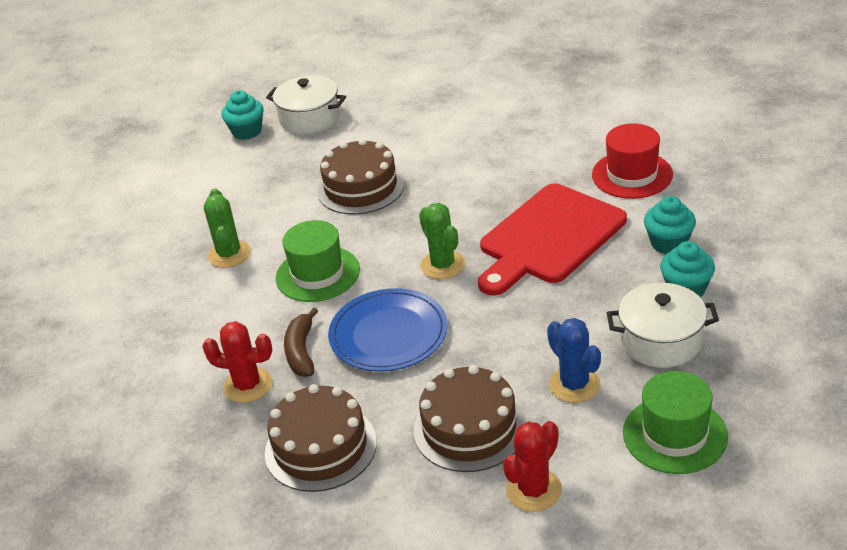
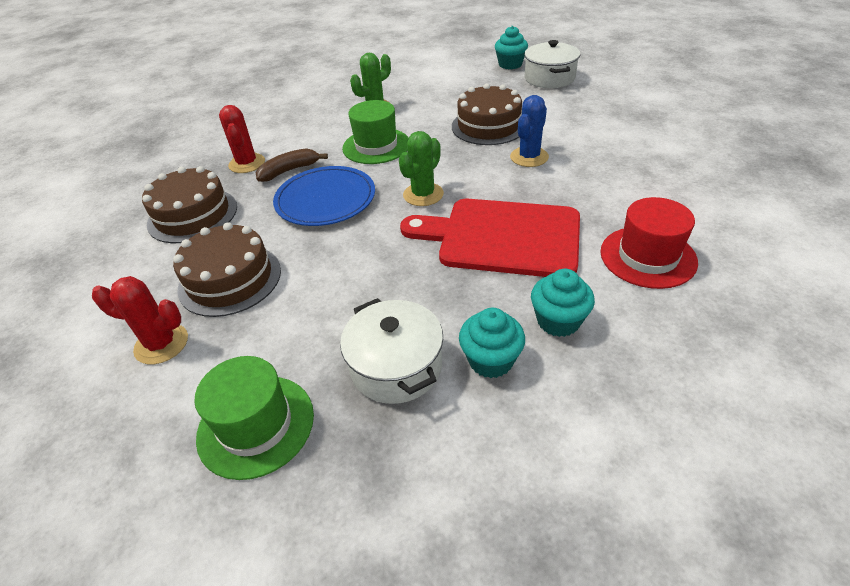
camera: 60 degrees right, 5 degrees up
blue cactus [547,318,601,403] -> blue cactus moved to [510,95,549,167]

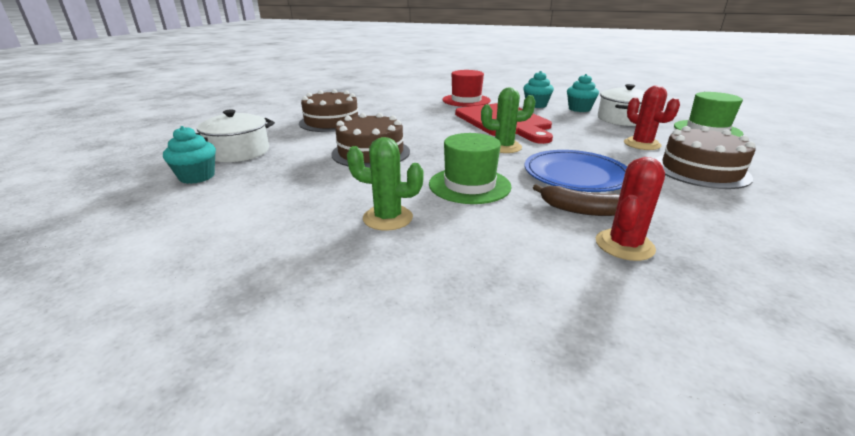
camera: 130 degrees left, 15 degrees down
red cactus [92,276,188,365] -> red cactus moved to [624,86,680,150]
brown cake [142,166,237,243] -> brown cake moved to [299,89,359,132]
blue cactus [510,95,549,167] -> none

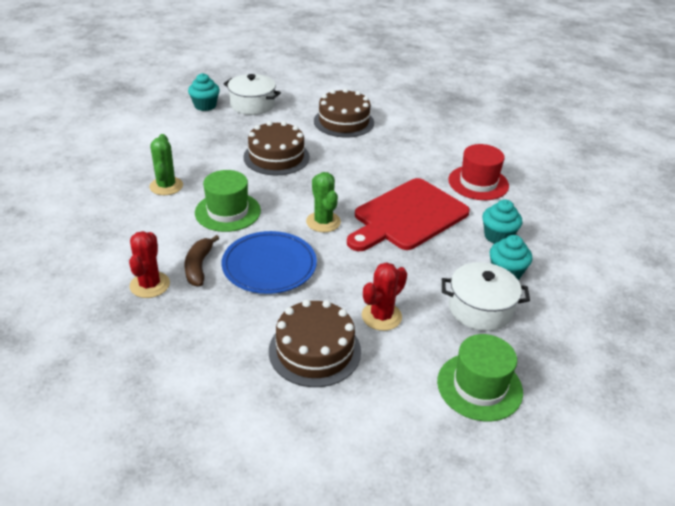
camera: 70 degrees right, 10 degrees up
red cactus [596,157,665,261] -> red cactus turned 75 degrees clockwise [129,231,170,298]

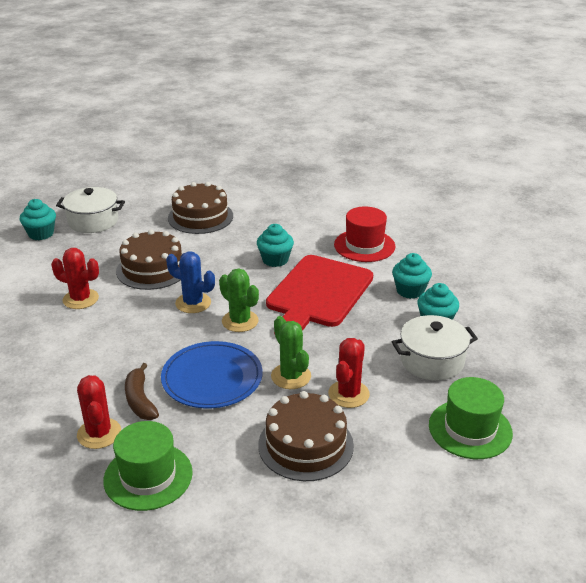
camera: 20 degrees left, 5 degrees down
green cactus [150,134,183,195] -> green cactus moved to [271,316,311,389]
green hat [195,170,261,232] -> green hat moved to [103,421,193,511]
none -> red cactus [51,248,99,309]
none -> blue cactus [166,251,215,313]
none -> turquoise cupcake [257,224,294,267]

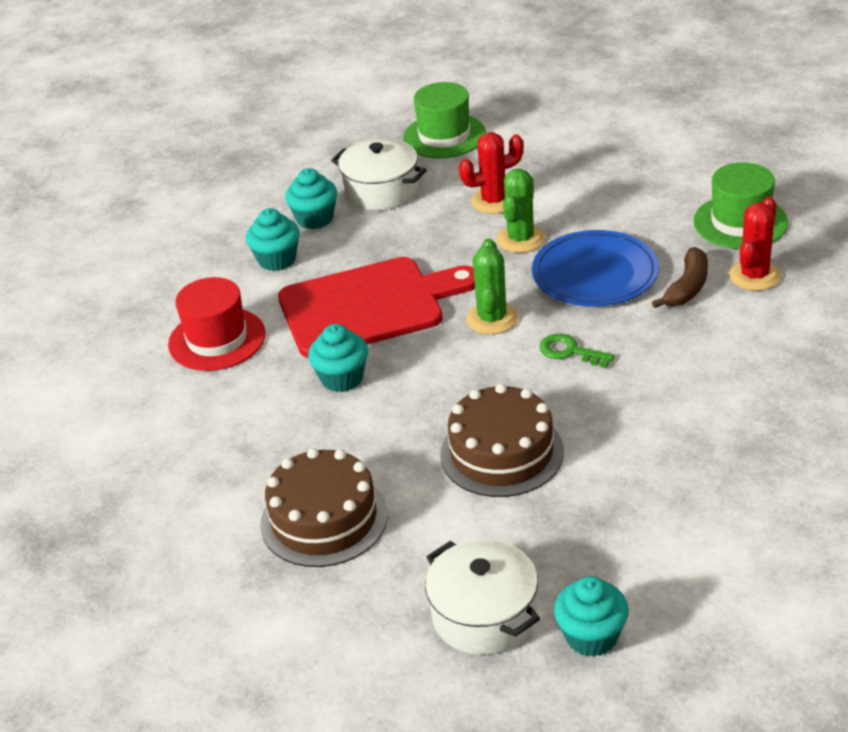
camera: 130 degrees left, 5 degrees up
red cactus [51,248,99,309] -> none
blue cactus [166,251,215,313] -> none
brown cake [258,391,354,481] -> none
none -> green key [539,334,614,368]

